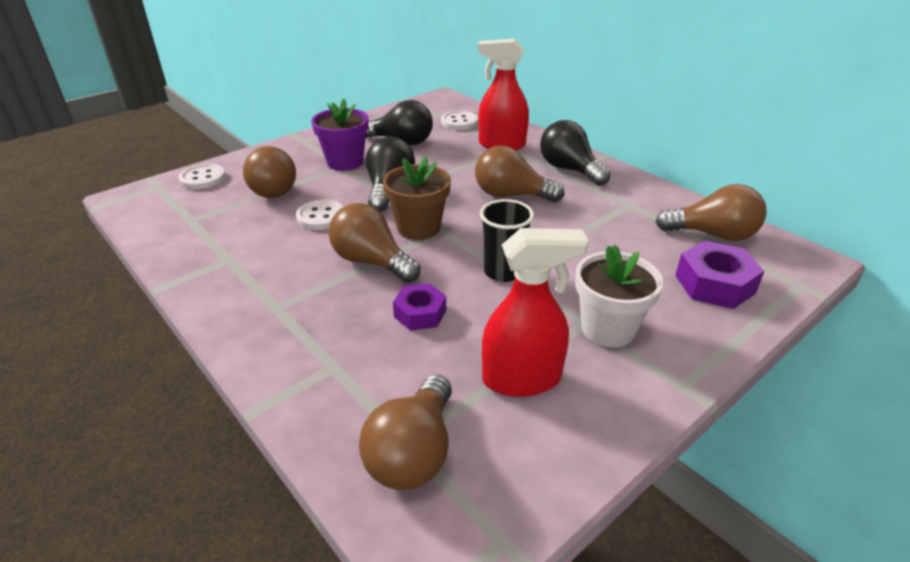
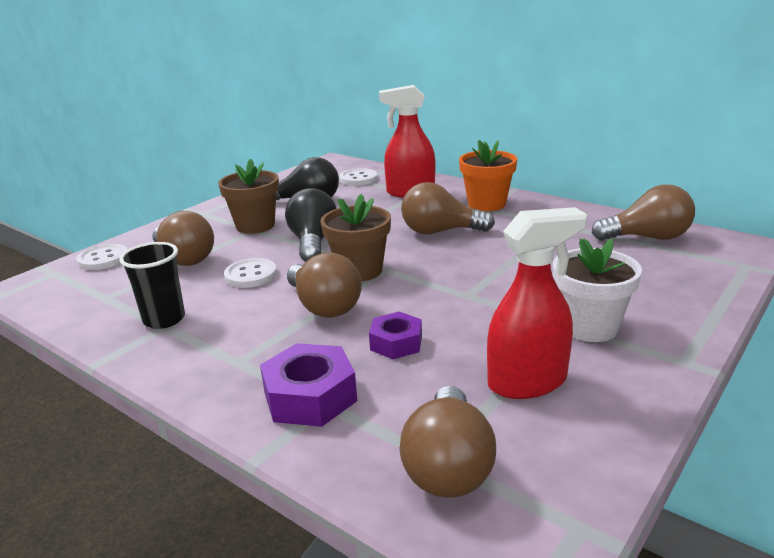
camera: 10 degrees left, 10 degrees down
purple flower pot [311,99,369,171] -> brown flower pot [218,158,279,234]
brown light bulb [329,203,420,283] -> brown light bulb turned 150 degrees counterclockwise [287,252,362,318]
black cup [480,199,534,282] -> black cup moved to [119,242,185,329]
black light bulb [540,120,610,186] -> orange flower pot [459,140,517,211]
purple nut [675,240,764,309] -> purple nut moved to [260,343,357,427]

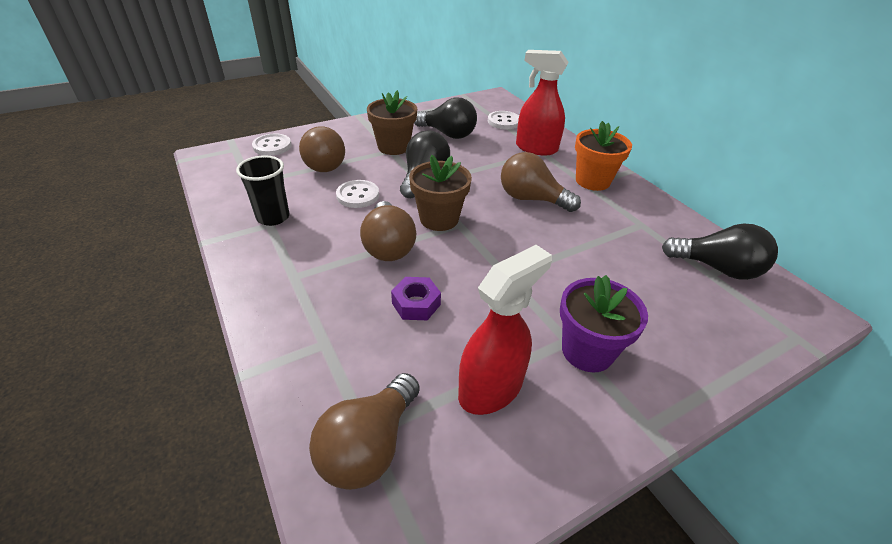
camera: 20 degrees right, 15 degrees up
purple nut [260,343,357,427] -> none
red spray bottle [487,207,587,399] -> red spray bottle turned 45 degrees counterclockwise [458,245,552,415]
white flower pot [553,238,642,342] -> purple flower pot [560,275,648,372]
brown light bulb [592,185,695,241] -> black light bulb [662,223,778,280]

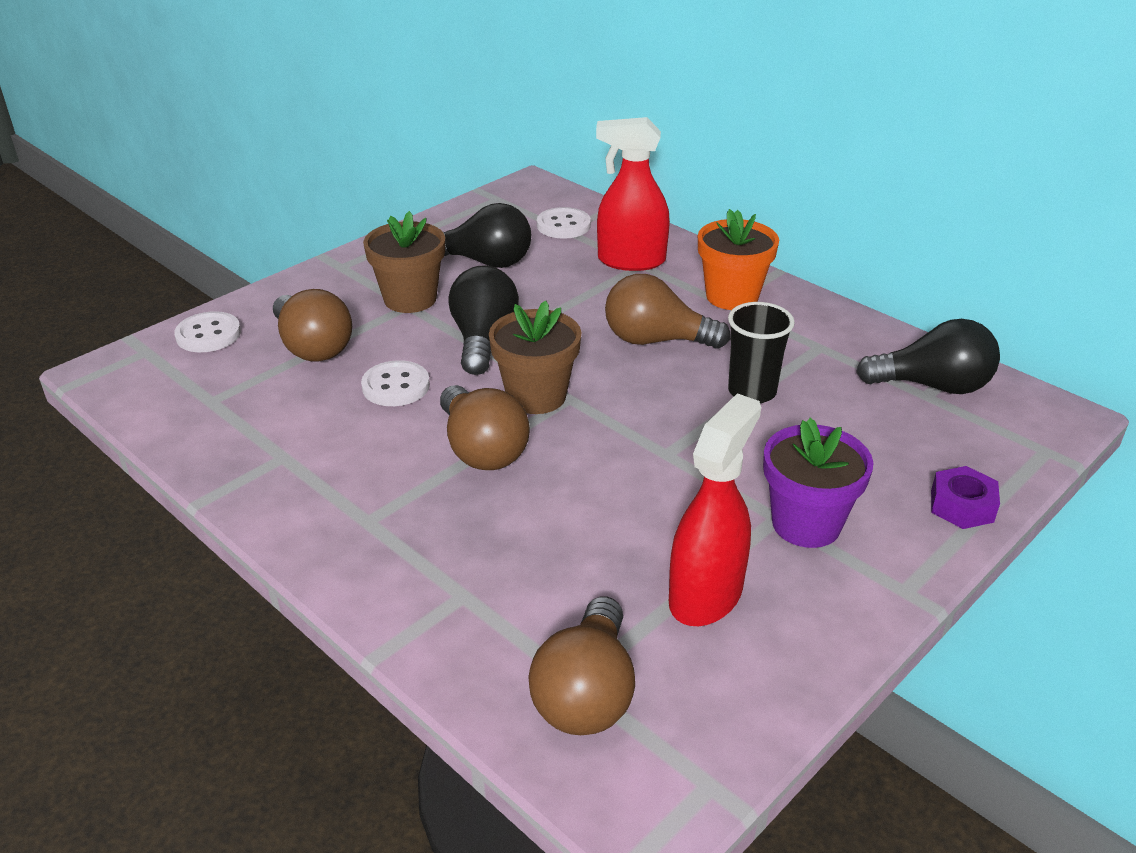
camera: 15 degrees left, 5 degrees down
black cup [236,155,290,226] -> black cup moved to [728,302,795,404]
purple nut [391,277,441,320] -> purple nut moved to [931,466,1000,529]

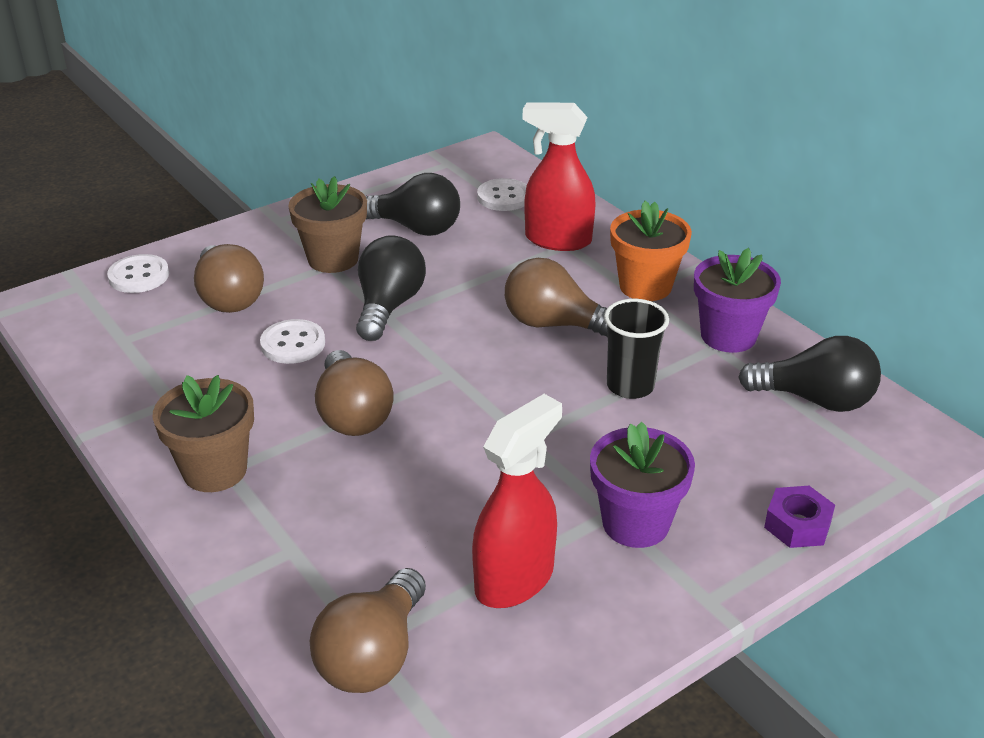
camera: 10 degrees right, 0 degrees up
brown flower pot [489,301,582,414] -> brown flower pot moved to [153,375,254,492]
none -> purple flower pot [694,248,781,353]

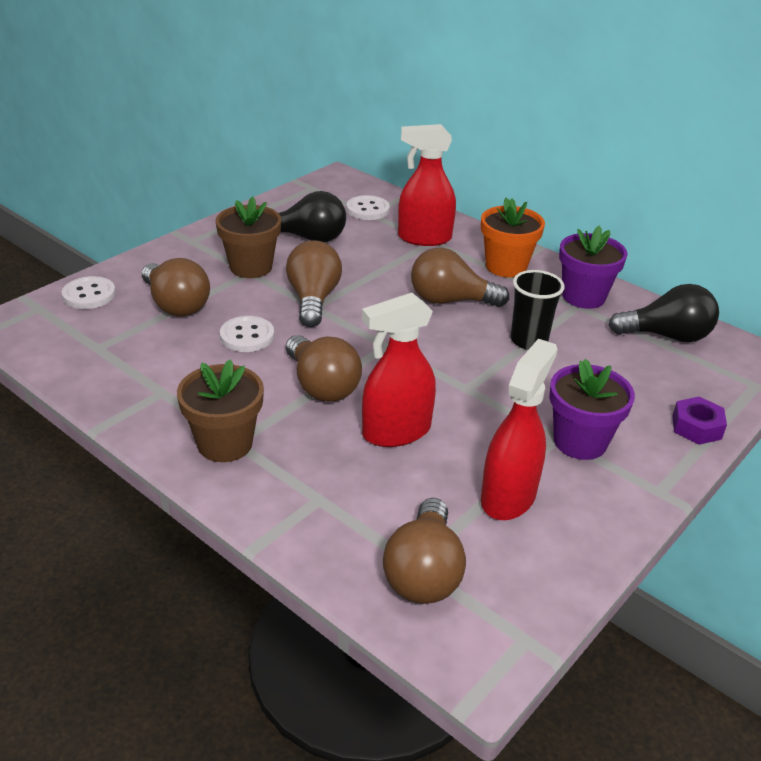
camera: 15 degrees left, 0 degrees up
black light bulb [356,235,426,341] -> brown light bulb [286,240,342,327]
none -> red spray bottle [362,293,436,447]

